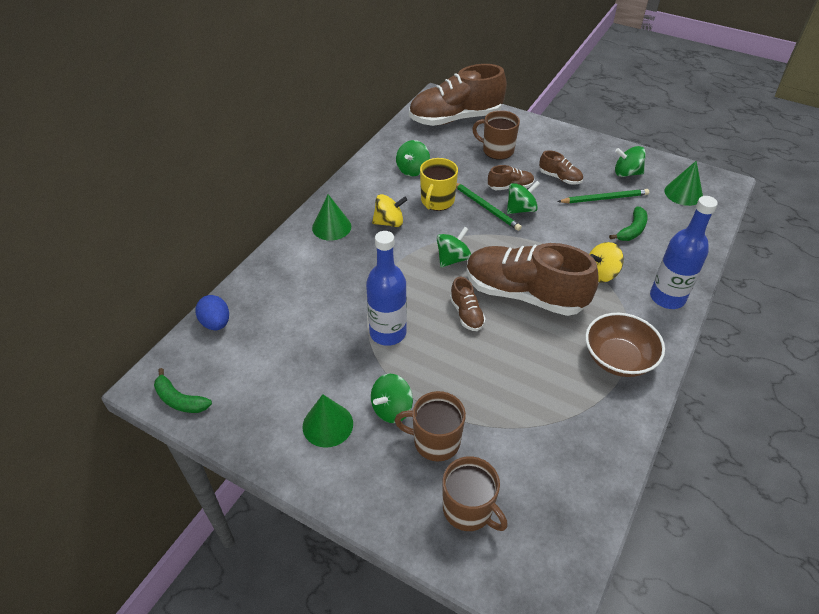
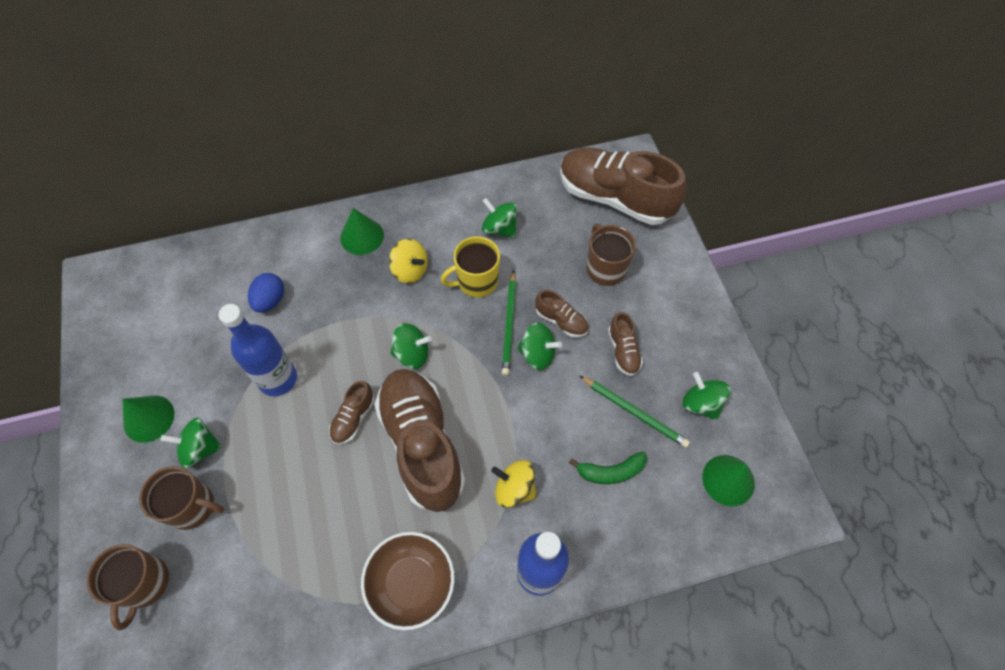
camera: 45 degrees right, 15 degrees up
green banana [154,368,212,413] -> none
blue egg [195,295,229,330] -> blue egg moved to [248,273,284,313]
brown mug [394,391,466,462] -> brown mug turned 135 degrees clockwise [139,466,224,530]
green spinning top [396,140,430,177] -> green spinning top turned 60 degrees clockwise [482,198,517,238]

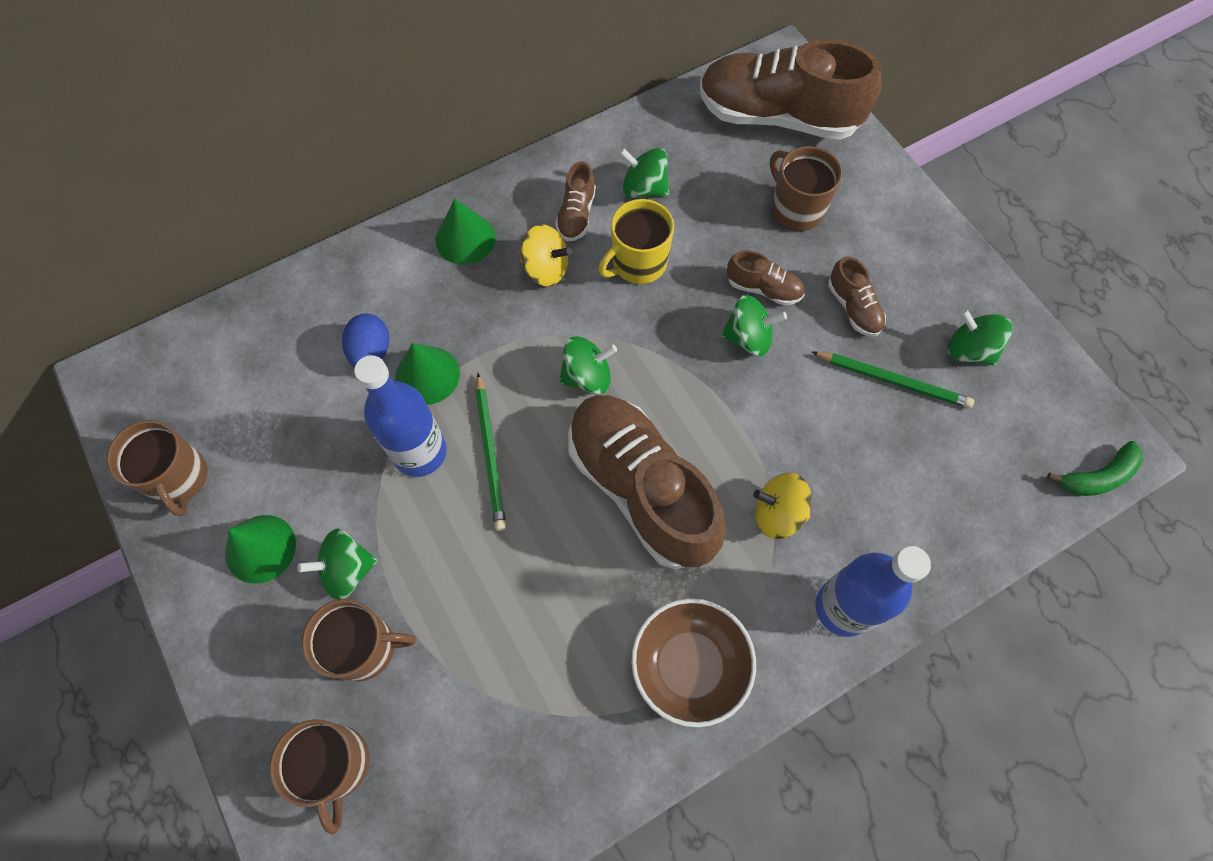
camera: 15 degrees left, 5 degrees up
brown shoe [329,381,375,444] -> brown shoe moved to [555,162,596,241]
green pencil [502,270,516,376] -> green pencil moved to [475,373,506,531]
green banana [569,451,647,484] -> green banana moved to [1047,441,1143,496]
green cone [702,455,755,506] -> green cone moved to [395,343,460,405]
none -> brown mug [107,420,208,516]

